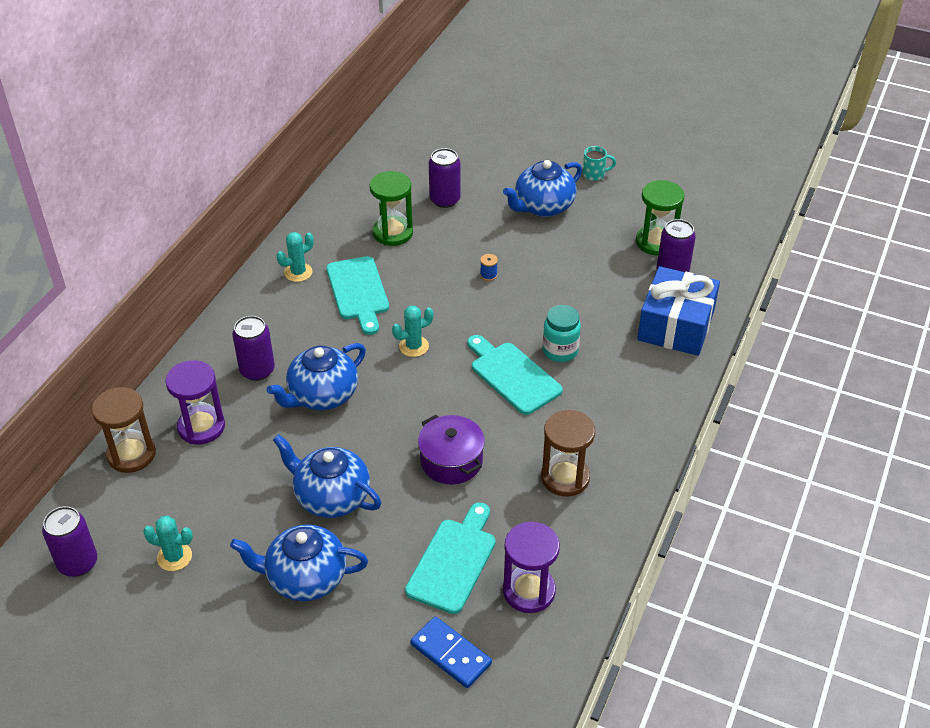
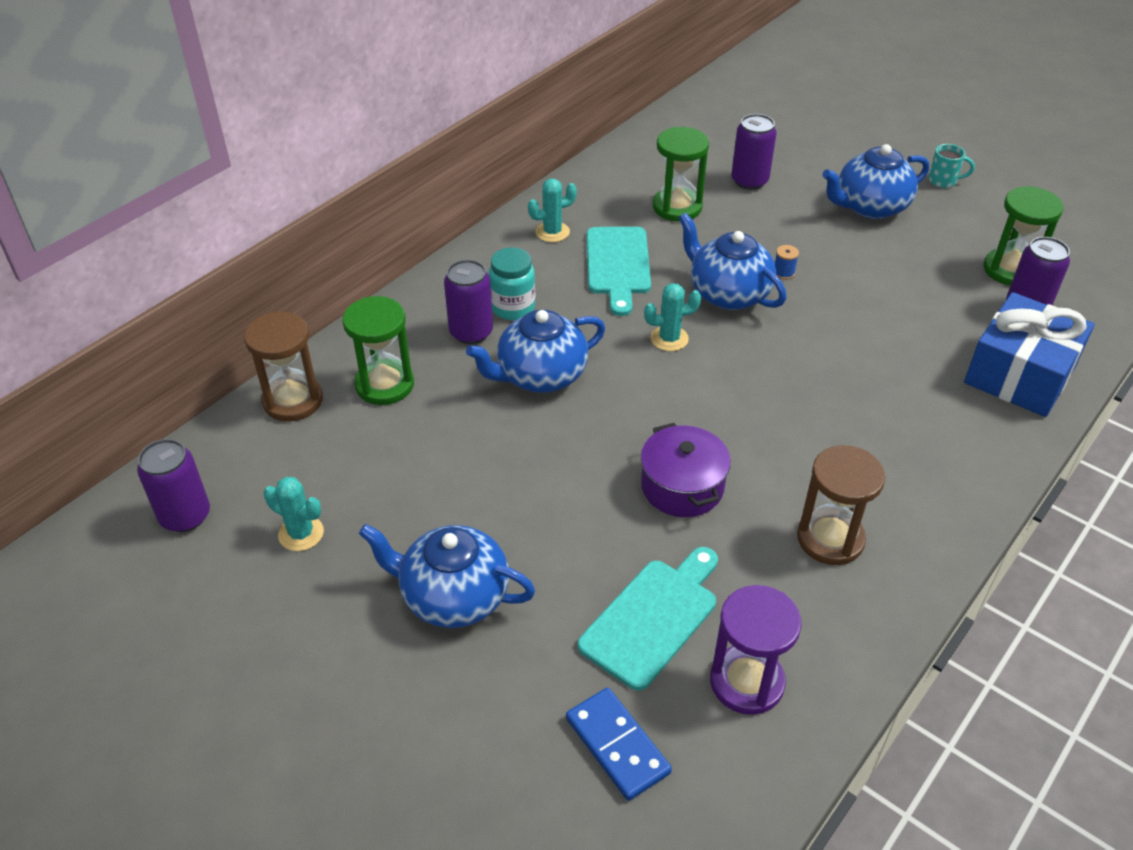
camera: 15 degrees right, 0 degrees up
purple hourglass [165,360,225,445] -> green hourglass [342,296,414,405]
blue teapot [273,434,381,518] -> blue teapot moved to [678,213,786,310]
turquoise cutting board [467,335,563,415] -> none
turquoise jar [543,305,581,362] -> turquoise jar moved to [489,247,535,320]

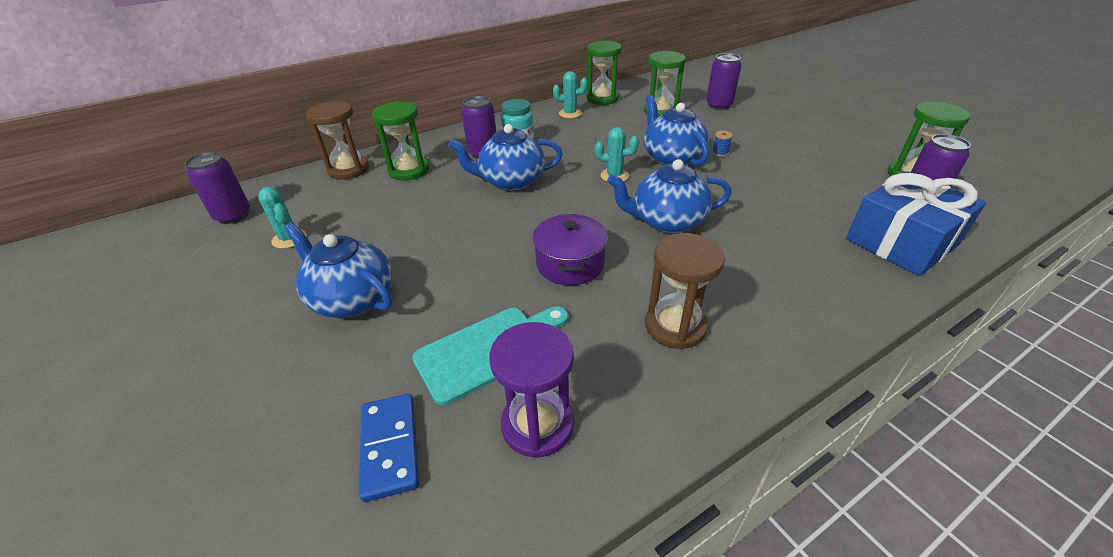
camera: 20 degrees right, 5 degrees down
turquoise cutting board [587,227,651,316] -> none
blue teapot [822,144,929,219] -> blue teapot moved to [607,159,732,234]
turquoise mug [929,144,975,188] -> none
none -> green hourglass [586,41,622,105]

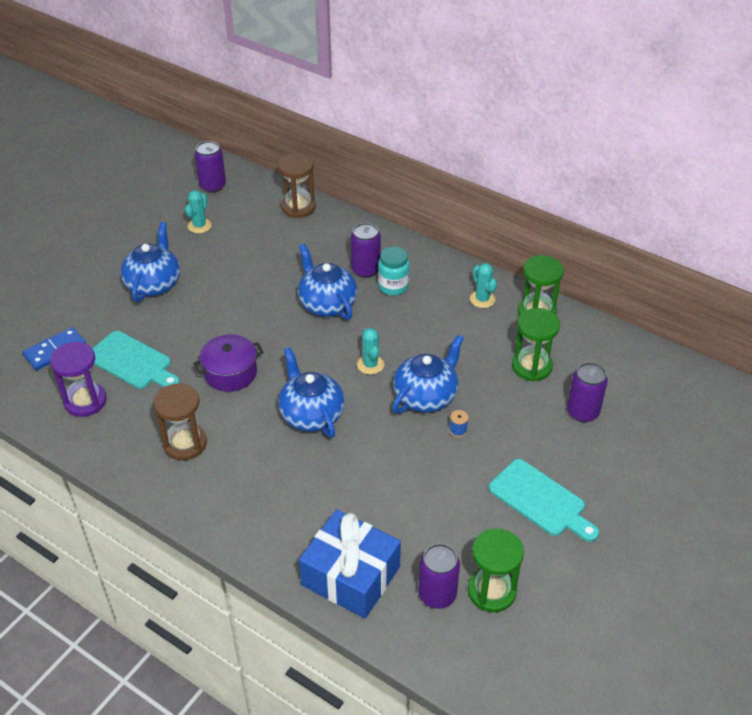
camera: 65 degrees right, 5 degrees up
green hourglass [372,101,429,181] -> none
none -> turquoise cutting board [489,459,599,542]

